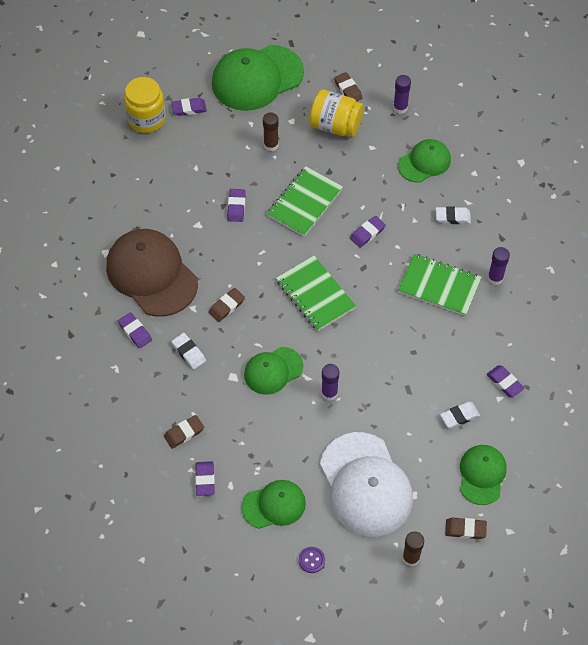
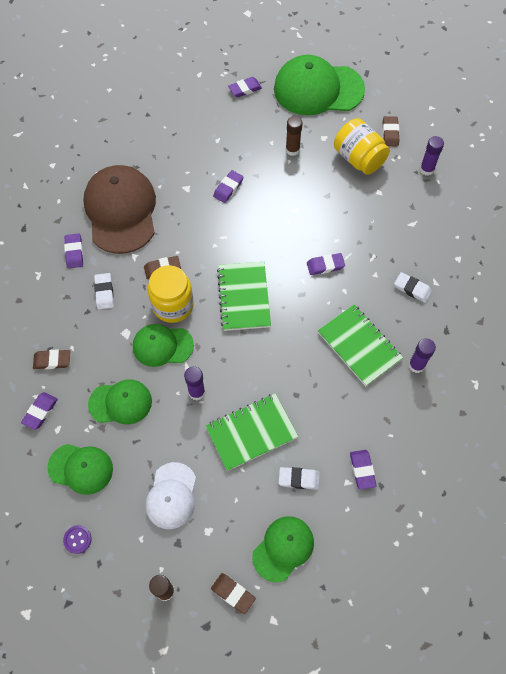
camera: 30 degrees right, 5 degrees up
yellow jar [124,77,166,133] -> yellow jar moved to [148,265,194,323]
purple eraser [171,98,207,116] -> purple eraser turned 45 degrees counterclockwise [228,77,262,97]
green notebook [267,166,343,237] -> green notebook moved to [206,393,298,471]
white cap [320,432,413,537] -> white cap [146,462,196,529], size x0.57
green cap [398,139,451,183] -> green cap moved to [88,379,152,425]

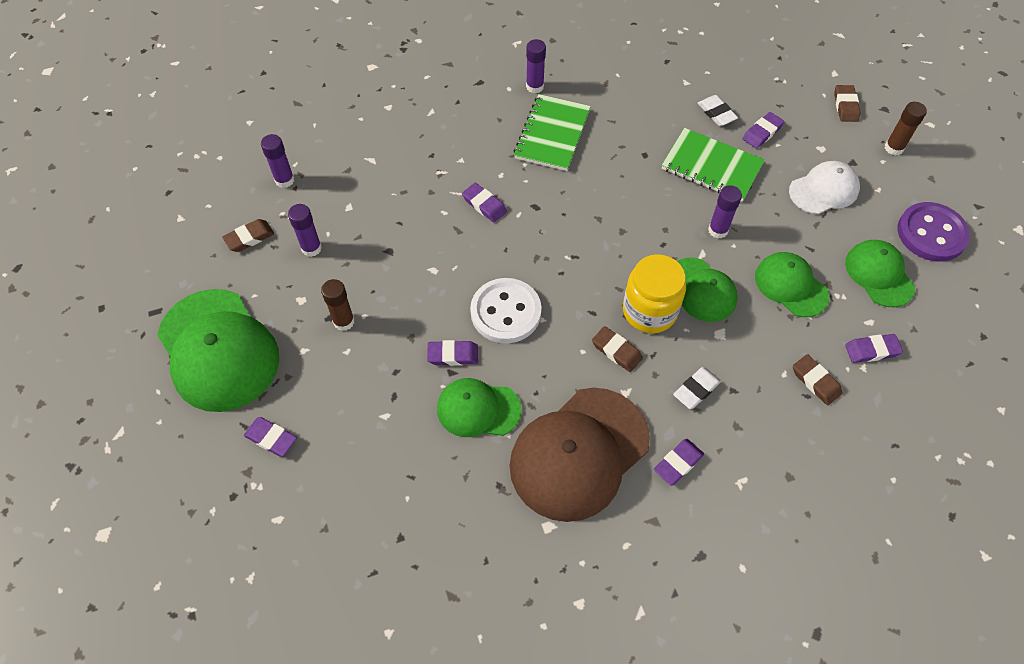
camera: 125 degrees left, 5 degrees down
purple button [63,525,92,554] -> purple button [897,202,970,262], size x2.22
green notebook [217,262,271,331] -> none
green cap [252,516,314,582] -> green cap moved to [437,378,522,437]
yellow jar [334,118,390,175] -> purple glue stick [288,204,322,257]
purple eraser [350,450,377,490] -> purple eraser moved to [742,112,784,149]
white eraser [394,272,432,303] -> none
none -> white button [470,278,542,343]

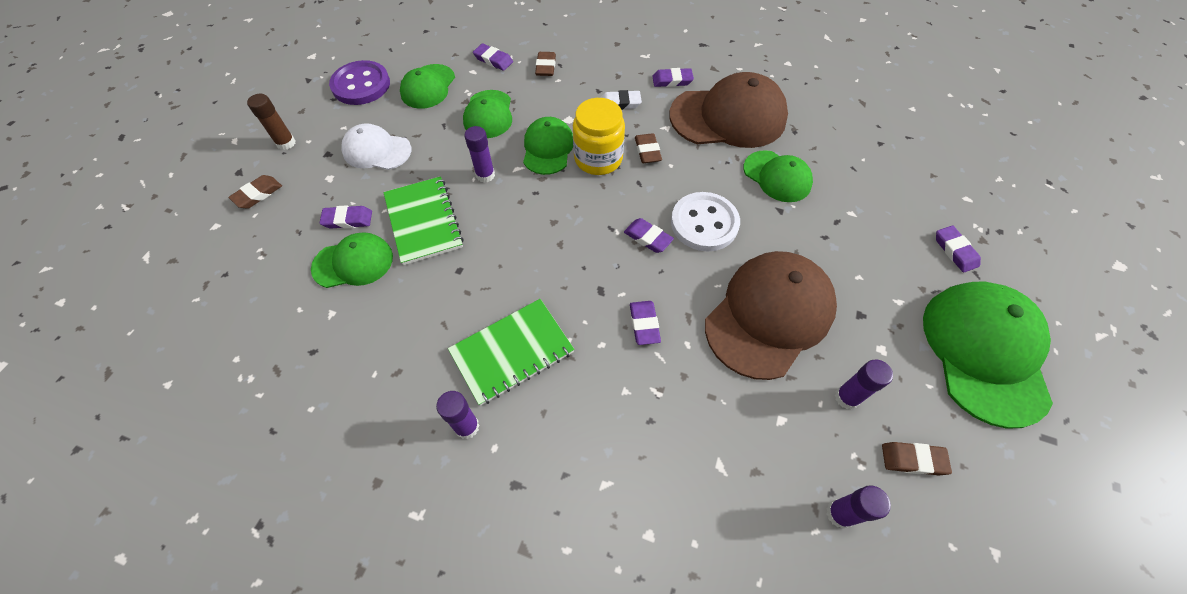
camera: 140 degrees left, 0 degrees up
brown glue stick [321,279,355,331] -> none
purple eraser [427,340,478,366] -> purple eraser moved to [624,218,674,253]
white eraser [698,95,738,126] -> green cap [311,232,393,288]
none -> brown cap [705,251,837,380]

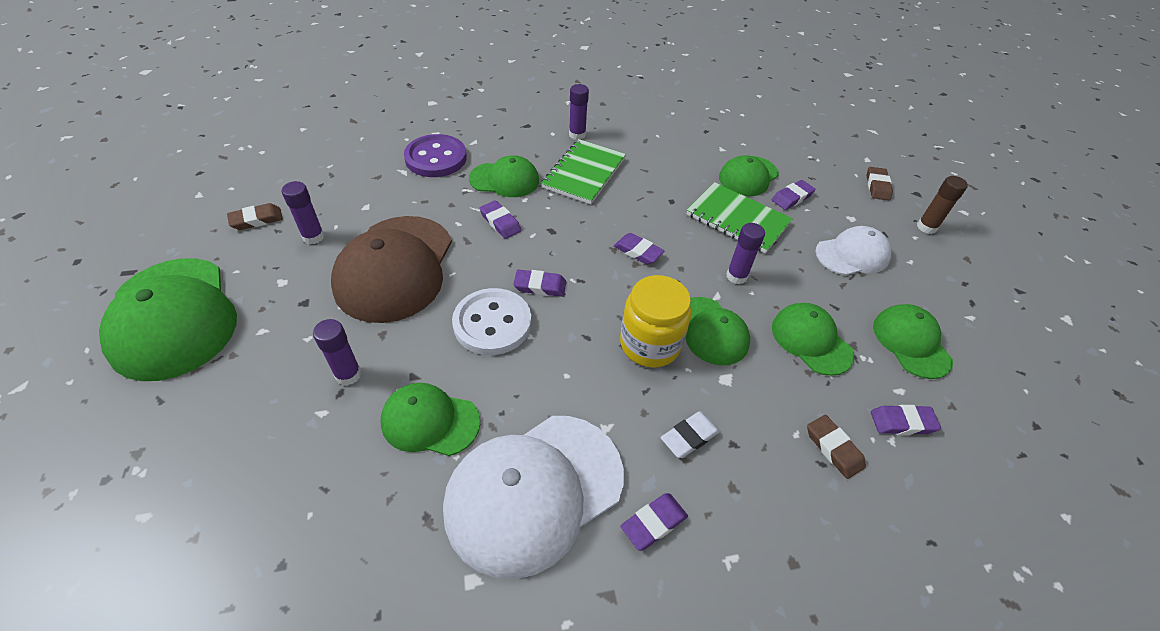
camera: 145 degrees right, 10 degrees down
purple button [329,60,390,105] -> purple button moved to [404,134,467,177]
brown eraser [635,133,662,163] -> none
brown cap [670,72,788,148] -> white cap [443,416,624,579]
purple glue stick [826,485,891,528] -> purple glue stick moved to [313,319,362,386]
purple eraser [936,225,981,273] -> purple eraser moved to [614,233,664,265]
none -> green cap [469,155,539,197]

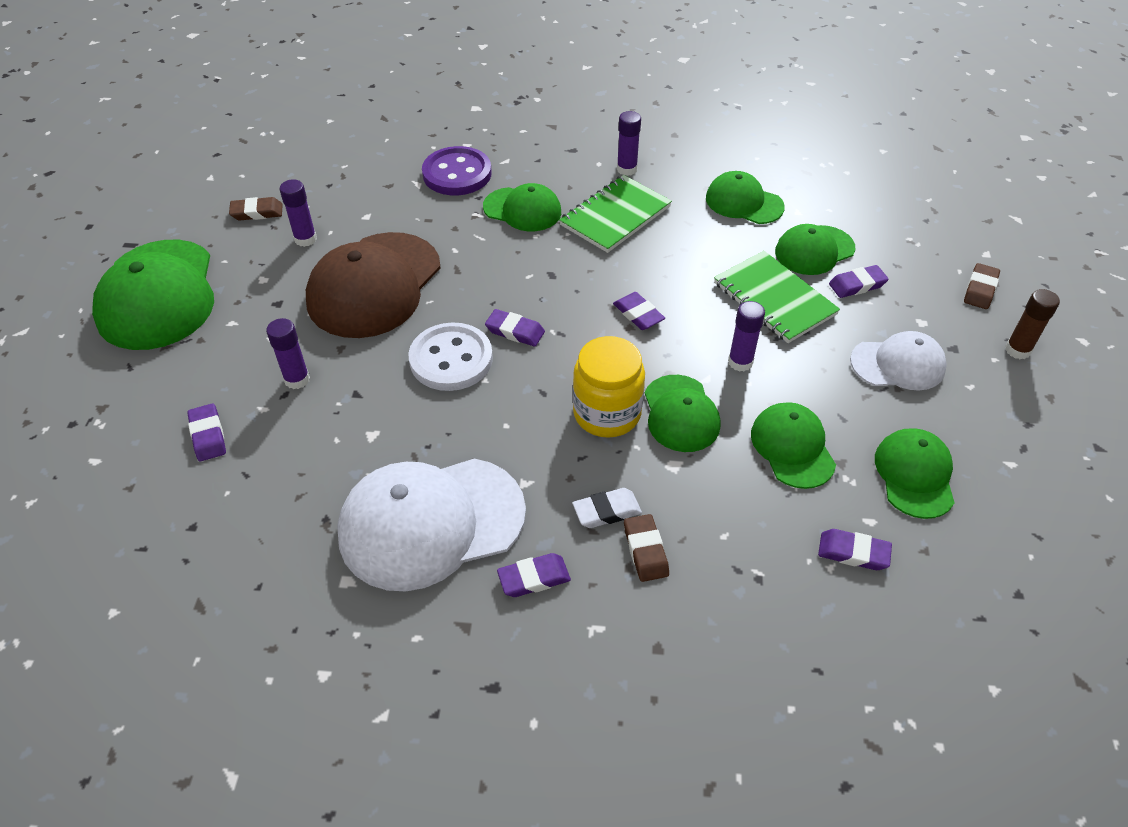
camera: 20 degrees right, 0 degrees up
green cap [380,383,480,456] -> green cap moved to [706,171,785,224]
purple eraser [479,200,521,239] -> purple eraser moved to [187,403,226,461]
brown eraser [807,415,866,479] -> brown eraser moved to [624,514,669,582]

